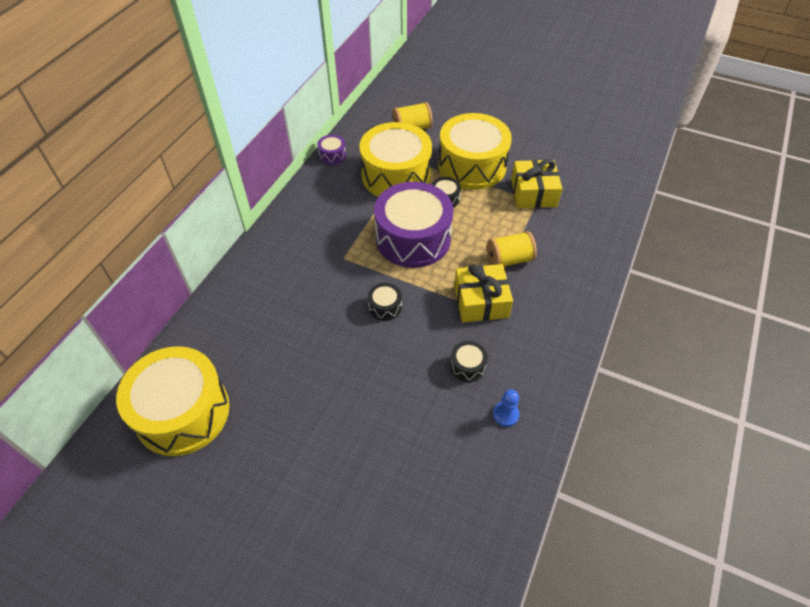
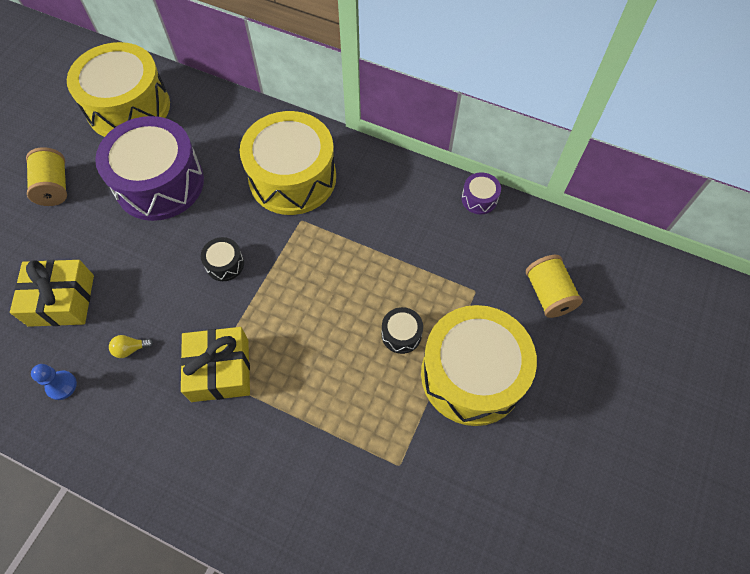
camera: 90 degrees right, 10 degrees up
yellow drum [359,122,432,197] -> yellow drum moved to [239,111,336,215]
purple drum [374,182,454,268] -> purple drum moved to [95,116,204,221]
black drum [450,341,488,382] -> yellow light bulb [109,335,154,358]
yellow spool [487,231,537,266] -> yellow spool moved to [26,147,67,206]
yellow gift [511,159,563,208] -> yellow gift moved to [10,260,94,327]

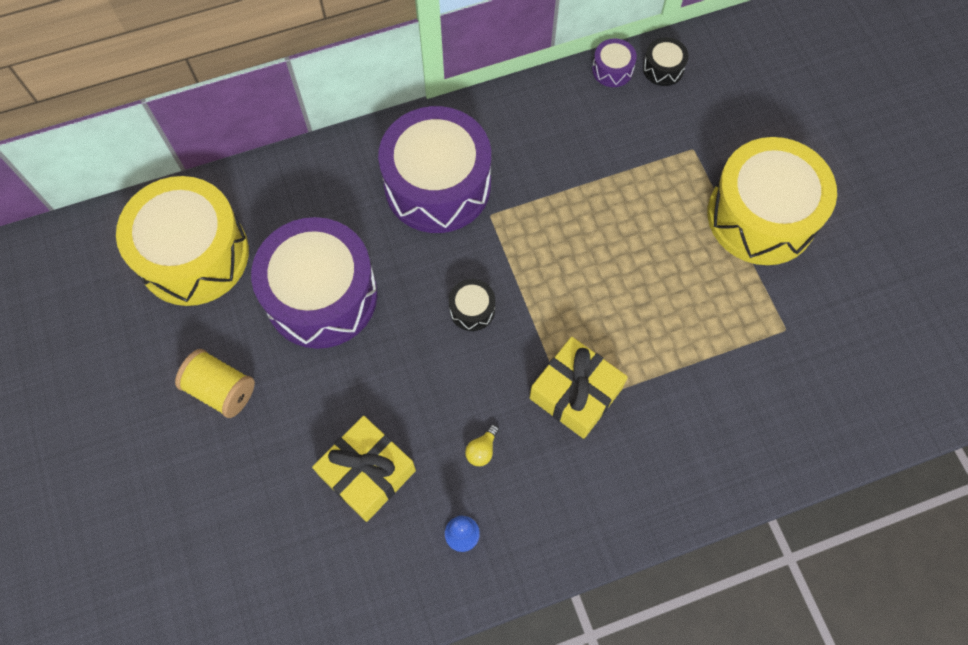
camera: 45 degrees left, 5 degrees up
yellow drum [239,111,336,215] -> purple drum [378,106,491,233]
black drum [382,307,423,354] -> black drum moved to [643,37,689,86]
yellow spool [526,255,583,318] -> none

